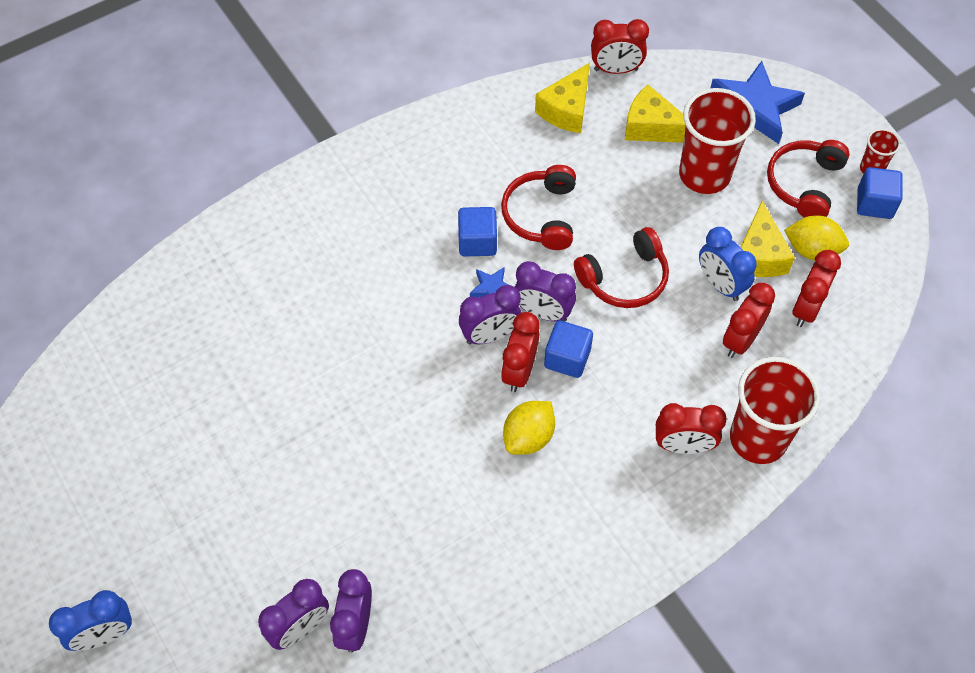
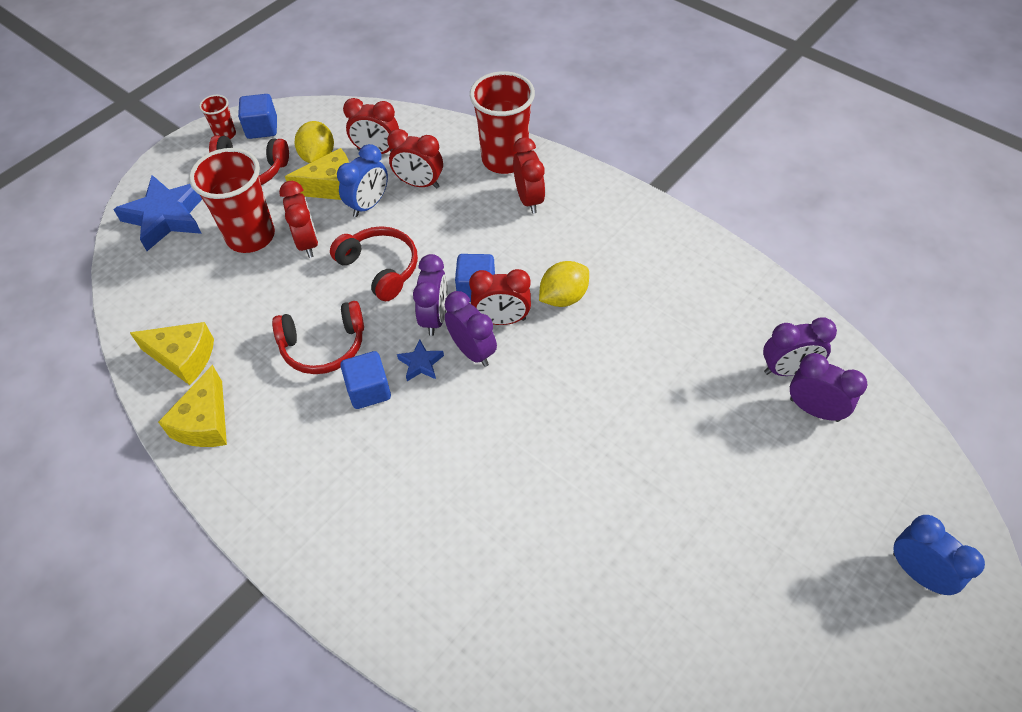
camera: 105 degrees left, 5 degrees down
yellow lemon [503,401,555,455] -> yellow lemon turned 60 degrees counterclockwise [539,261,589,307]
red clock [591,19,649,74] -> red clock moved to [279,181,318,258]
yellow cheese [625,85,685,143] -> yellow cheese moved to [158,365,227,447]

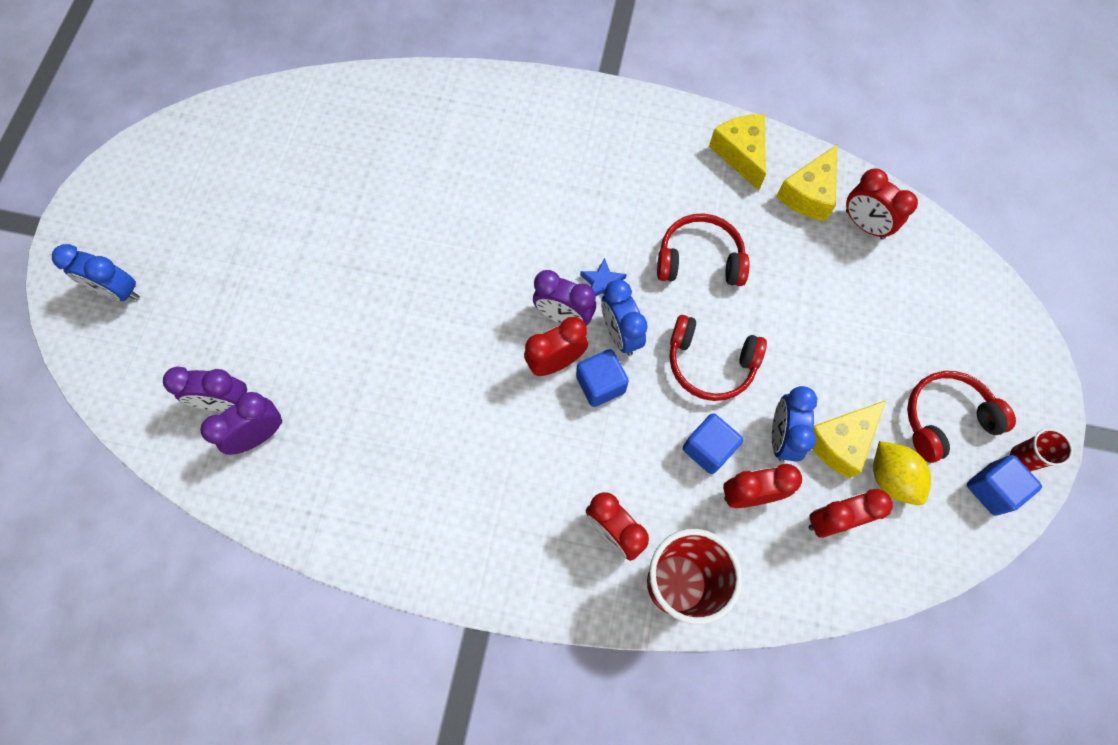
camera: 150 degrees right, 15 degrees up
blue star [113,175,202,251] -> none
yellow cheese [130,322,214,385] -> yellow cheese turned 45 degrees counterclockwise [776,145,837,221]
red cup [189,148,275,253] -> none
red headphones [272,301,364,374] -> red headphones turned 45 degrees clockwise [657,214,750,286]
red clock [279,181,318,258] -> red clock moved to [846,168,918,239]
blue cube [340,351,391,409] -> blue cube moved to [683,413,743,474]
purple clock [413,254,448,336] -> blue clock [601,280,648,355]
yellow lemon [539,261,589,307] -> none

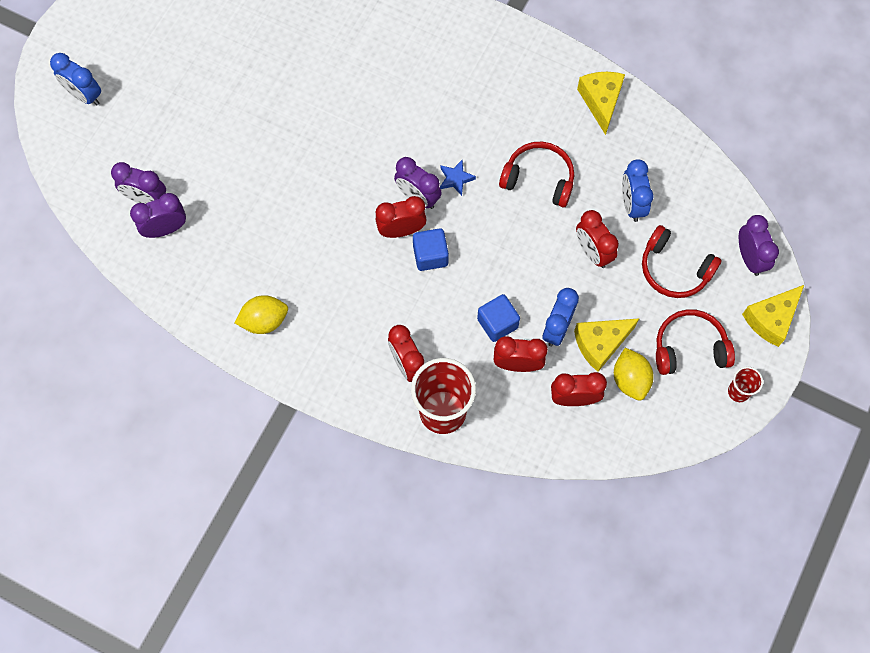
camera: 15 degrees right, 0 degrees up
blue clock [601,280,648,355] -> blue clock moved to [622,159,654,222]
red headphones [669,315,767,401] -> red headphones moved to [642,225,722,298]
yellow cheese [776,145,837,221] -> yellow cheese moved to [742,285,804,347]
red clock [846,168,918,239] -> red clock moved to [576,210,619,268]
blue cube [967,455,1042,516] -> none
none -> yellow lemon [235,295,288,334]
none -> purple clock [739,215,779,276]

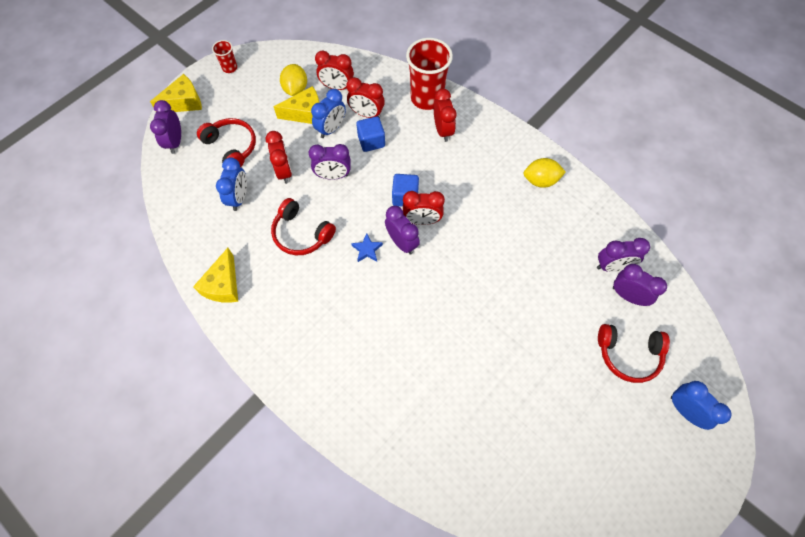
camera: 165 degrees left, 5 degrees down
red headphones [656,309,735,375] -> red headphones moved to [598,324,670,383]
none -> purple clock [309,144,351,180]

